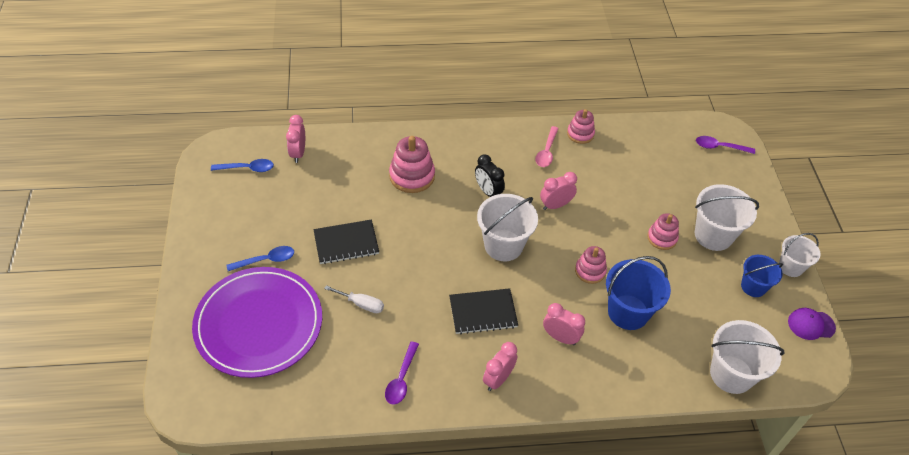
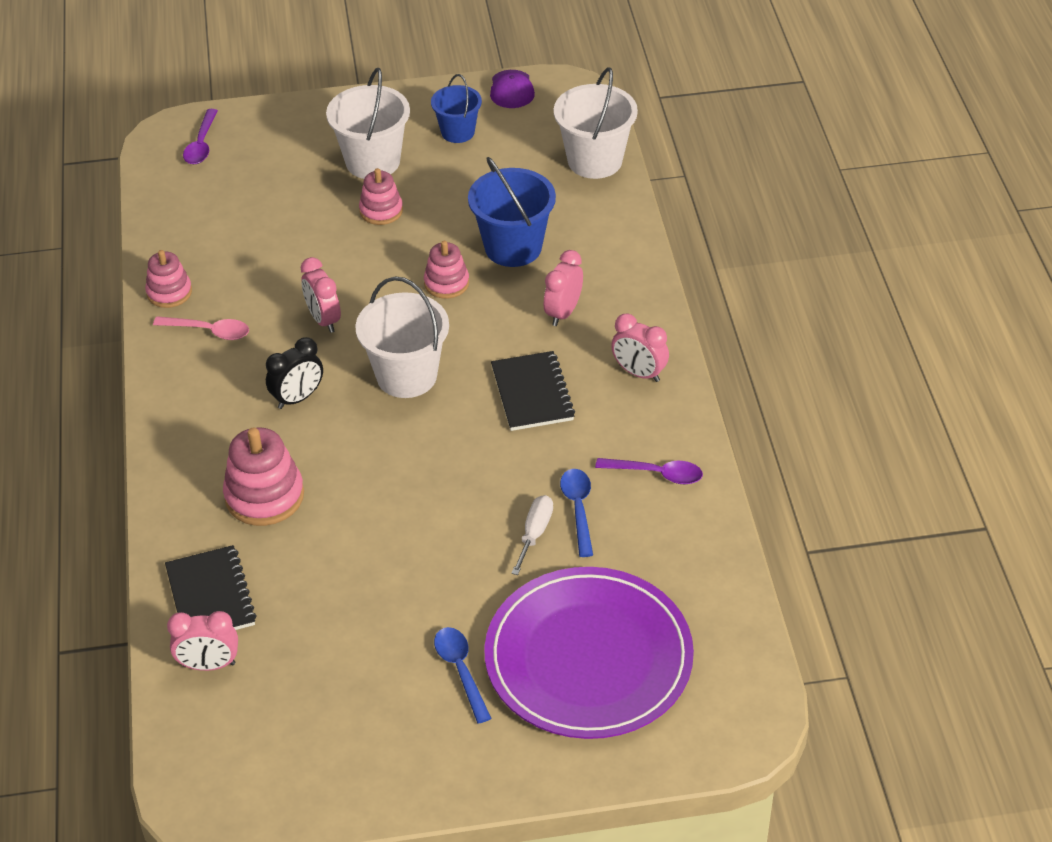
camera: 90 degrees left, 5 degrees down
blue spoon [211,159,274,172] -> blue spoon moved to [560,469,593,557]
black notebook [313,219,379,264] -> black notebook moved to [165,545,257,630]
white bucket [779,233,821,277] -> none

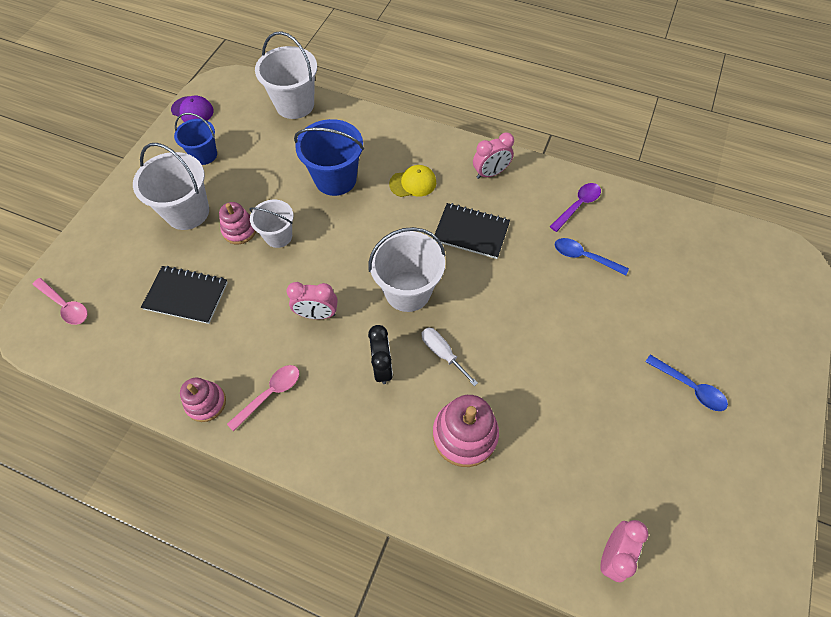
camera: 60 degrees left, 15 degrees up
black notebook [165,545,257,630] -> black notebook moved to [141,266,228,324]
purple spoon [183,109,218,164] -> pink spoon [32,278,88,325]
pink stacking toy [424,241,469,299] -> none
blue spoon [434,627,492,724] -> blue spoon turned 150 degrees counterclockwise [645,354,728,411]
purple plate [484,567,694,739] -> none
white screwdriver [511,495,553,575] -> white screwdriver moved to [421,328,478,386]
pink clock [544,250,583,326] -> yellow cap [389,165,436,197]
none -> white bucket [249,200,294,248]

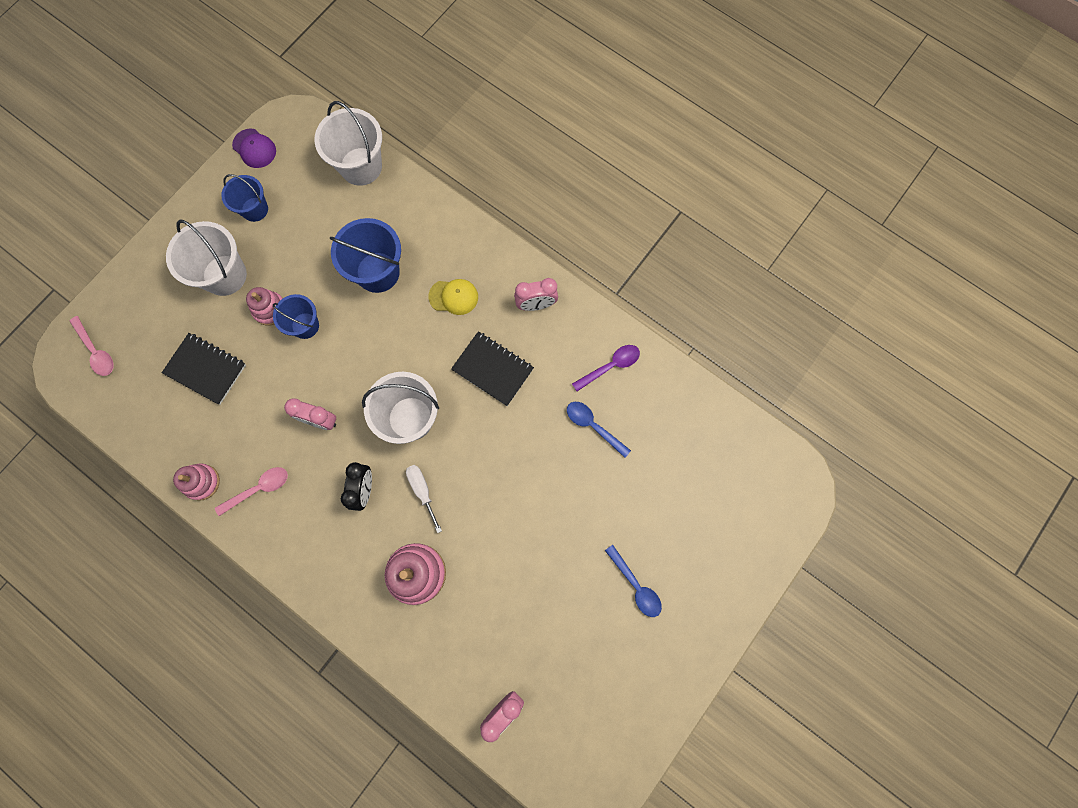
camera: 15 degrees right, 15 degrees up
white bucket [249,200,294,248] -> blue bucket [273,294,319,339]

